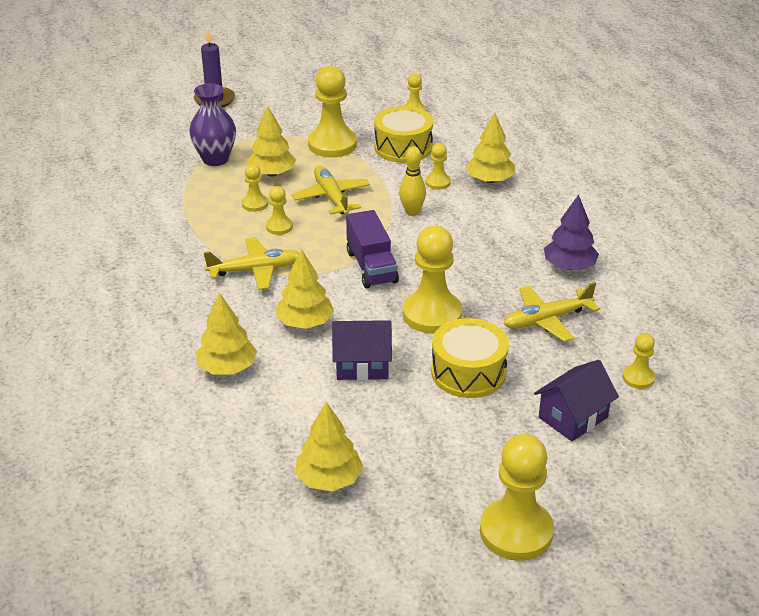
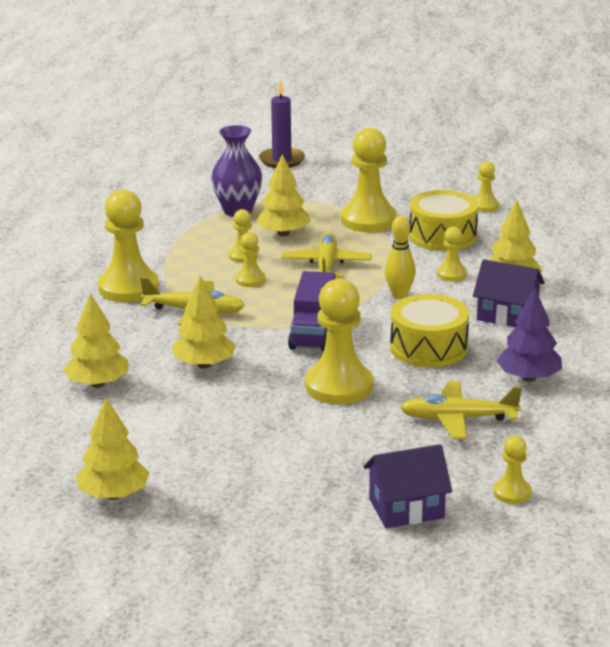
camera: 25 degrees right, 10 degrees down
purple house [332,320,392,380] -> purple house moved to [473,259,545,327]
yellow drum [431,318,509,398] -> yellow drum moved to [390,294,469,367]
yellow pawn [480,434,554,561] -> yellow pawn moved to [98,189,159,302]

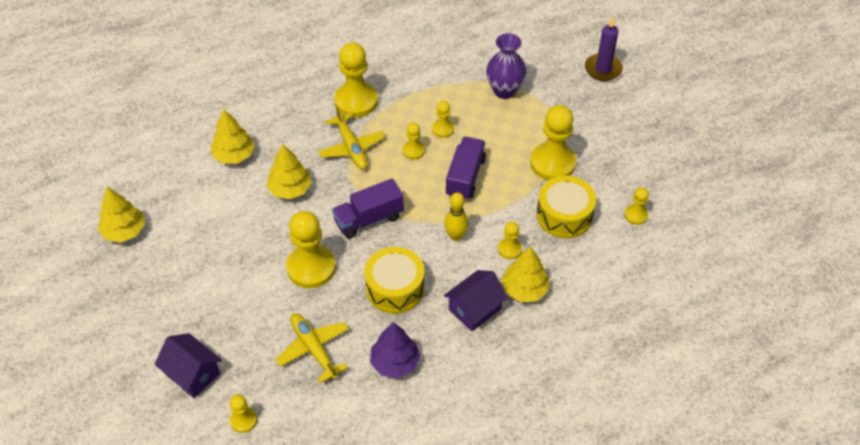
camera: 55 degrees right, 25 degrees up
yellow tree [256,154,311,236] -> none
yellow plane [281,232,372,278] -> purple truck [446,137,486,201]
purple house [473,259,545,327] -> purple house turned 60 degrees clockwise [444,270,508,331]

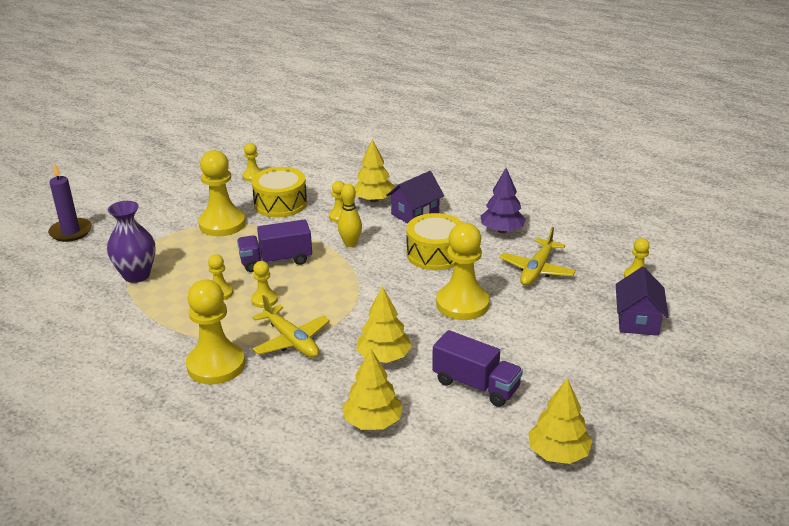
camera: 120 degrees left, 20 degrees down
yellow plane [318,105,385,169] -> yellow plane turned 105 degrees clockwise [252,295,330,358]
purple truck [332,178,404,239] -> purple truck moved to [432,330,523,407]
purple house [444,270,508,331] -> purple house turned 60 degrees counterclockwise [386,171,444,223]

